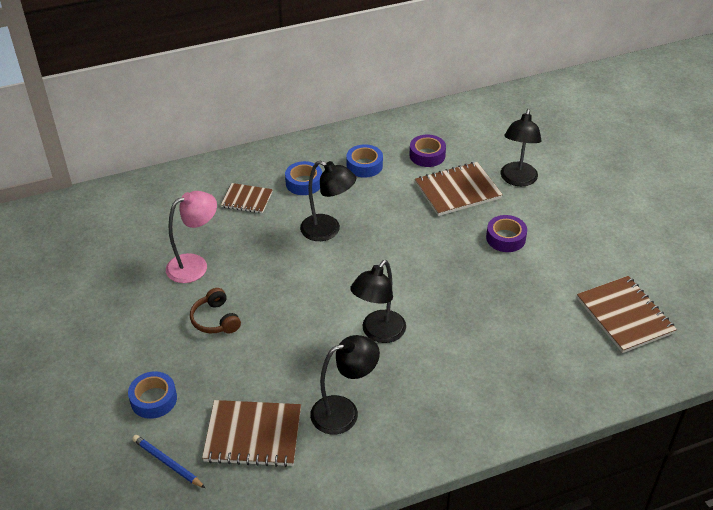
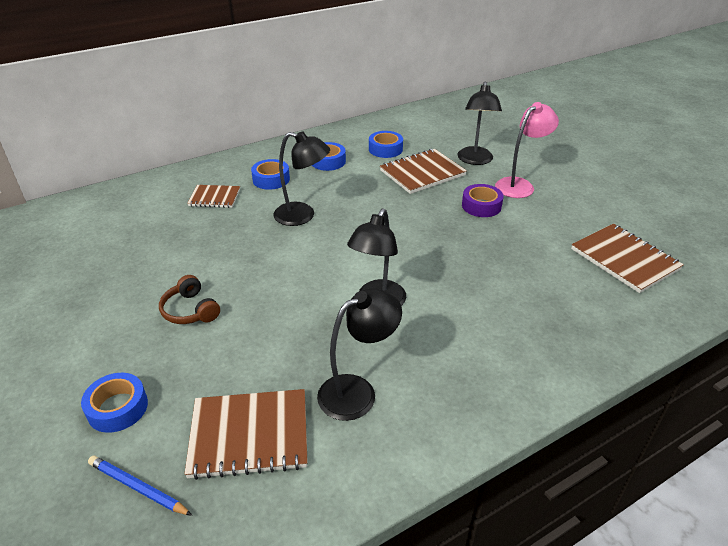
camera: 10 degrees left, 5 degrees down
pink lamp [166,191,217,283] -> pink lamp moved to [495,102,559,198]
purple tape [410,135,446,167] -> blue tape [369,131,403,158]

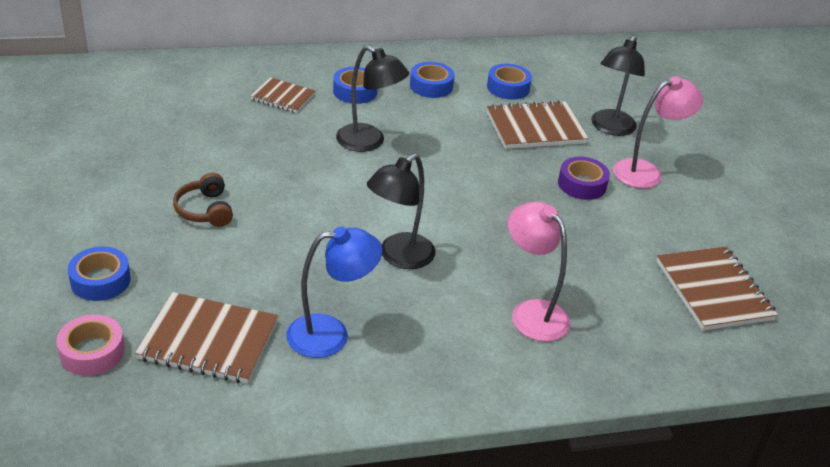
camera: 15 degrees right, 0 degrees up
blue pencil [88,455,192,516] -> pink tape [56,315,125,376]
black lamp [317,288,402,421] -> blue lamp [287,227,383,358]
none -> pink lamp [508,202,570,341]

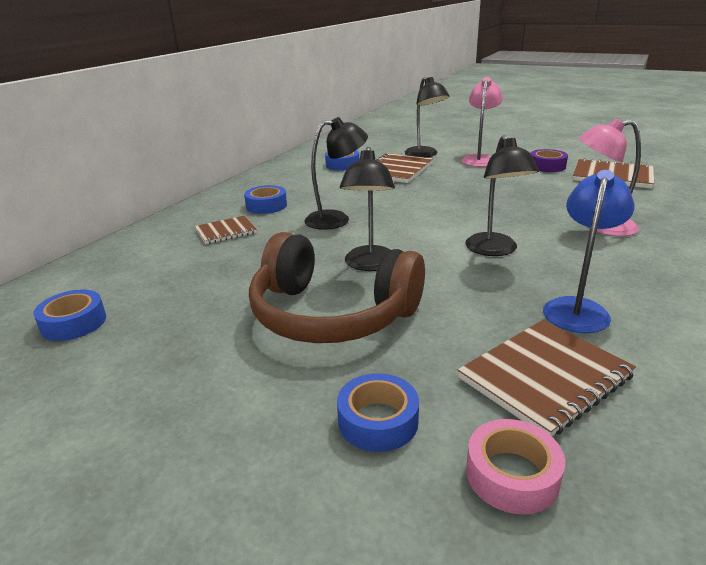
camera: 45 degrees left, 10 degrees down
brown headphones [173,173,233,227] -> brown headphones [249,232,425,343], size x2.28
blue tape [410,62,454,98] -> blue tape moved to [33,289,106,341]
purple tape [558,157,610,200] -> purple tape moved to [530,149,568,172]
none -> black lamp [340,147,395,271]

